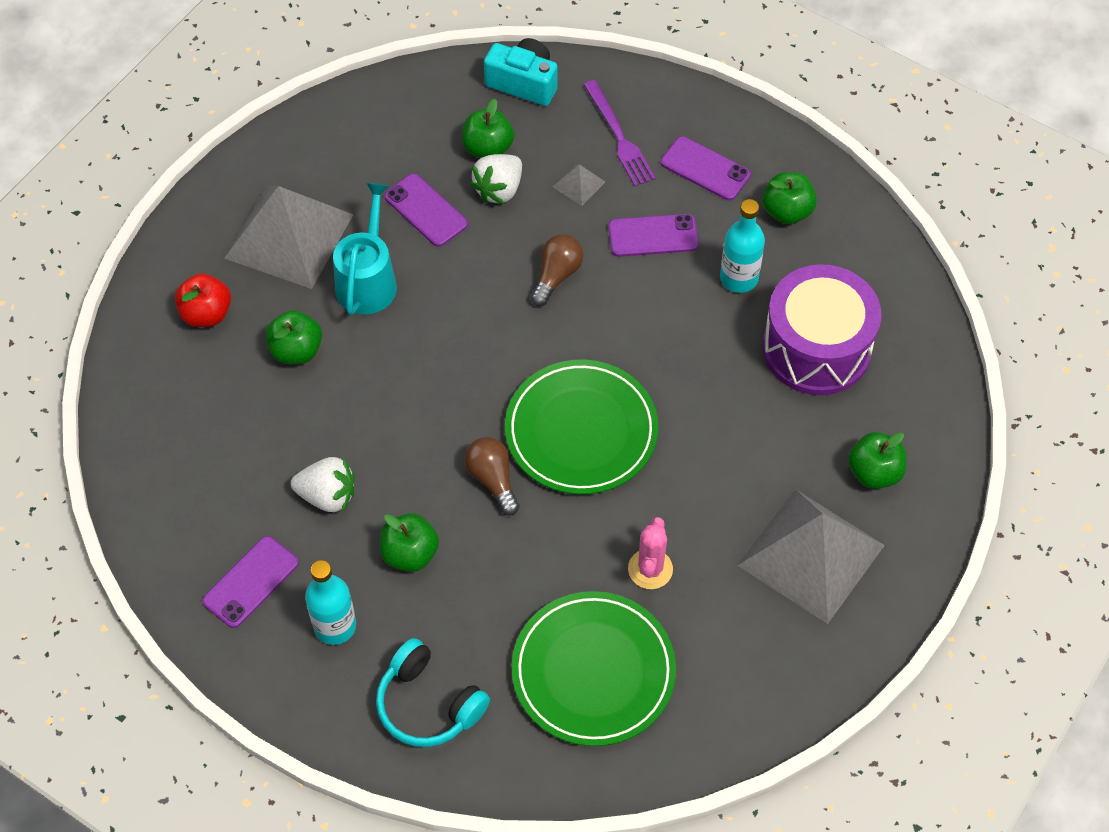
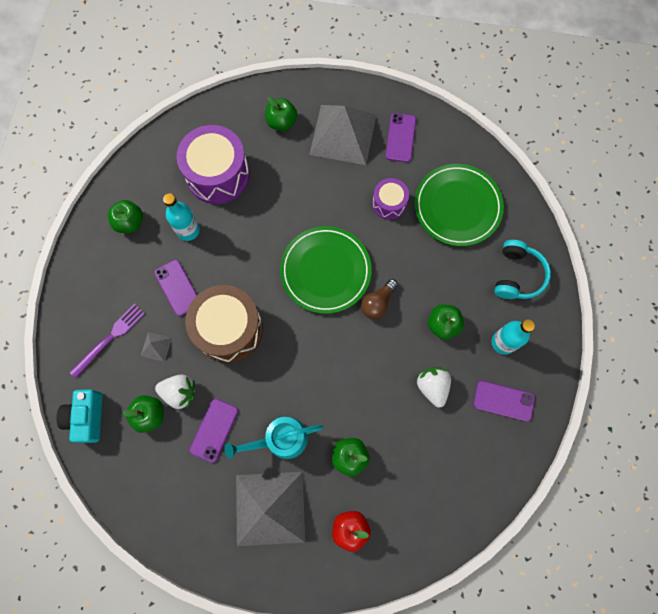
camera: 115 degrees left, 15 degrees up
brown light bulb [531,234,584,306] -> brown drum [185,285,263,363]
pink cactus [628,517,673,589] -> purple drum [372,178,409,220]
purple phone [661,136,751,200] -> purple phone moved to [386,113,416,162]

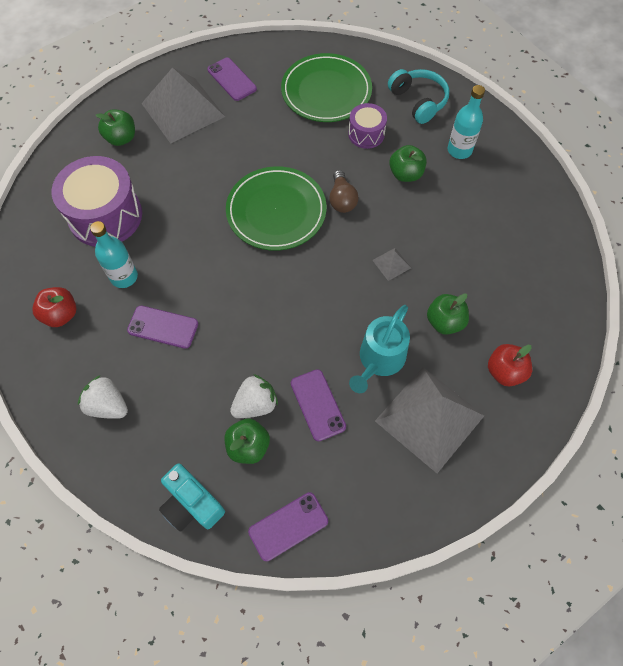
camera: 45 degrees left, 10 degrees down
purple fork [69,304,145,378] -> none
green apple [108,200,143,233] -> red apple [32,287,76,327]
grey pyramid [141,332,172,362] -> grey pyramid moved to [373,248,411,281]
brown drum [185,285,263,363] -> none
purple drum [372,178,409,220] -> purple drum moved to [348,103,387,149]
white strawberry [416,367,451,408] -> white strawberry moved to [78,376,128,419]
purple phone [473,381,535,422] -> purple phone moved to [248,492,328,561]

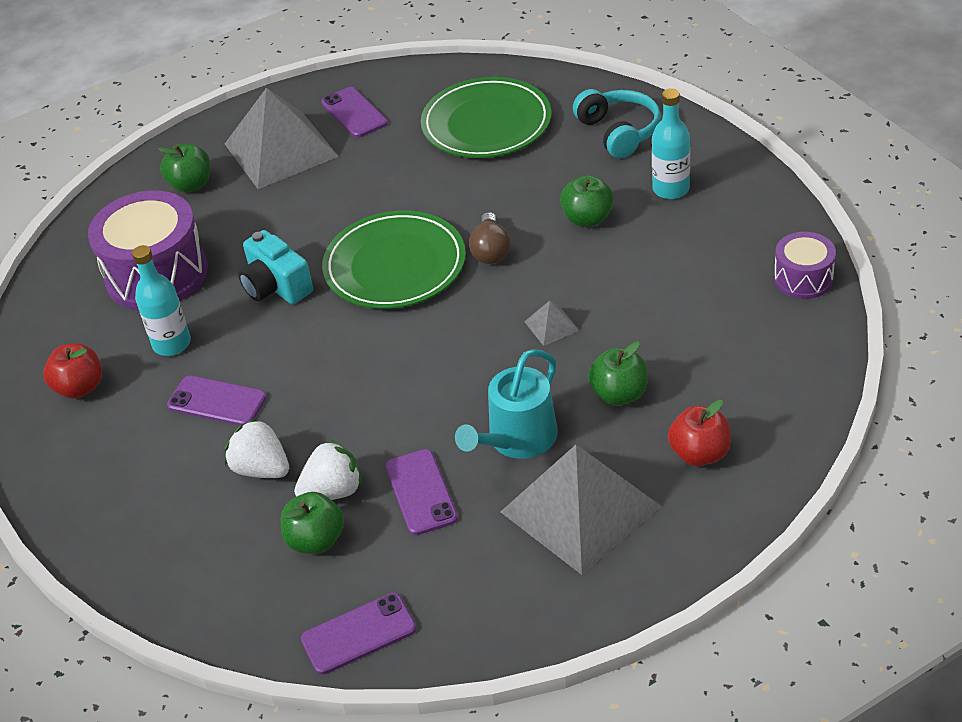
camera: 10 degrees right, 20 degrees down
white strawberry [78,376,128,419] -> white strawberry moved to [225,418,289,478]
turquoise camera [159,463,225,532] -> turquoise camera moved to [238,230,313,304]
purple drum [348,103,387,149] -> purple drum moved to [774,232,836,299]

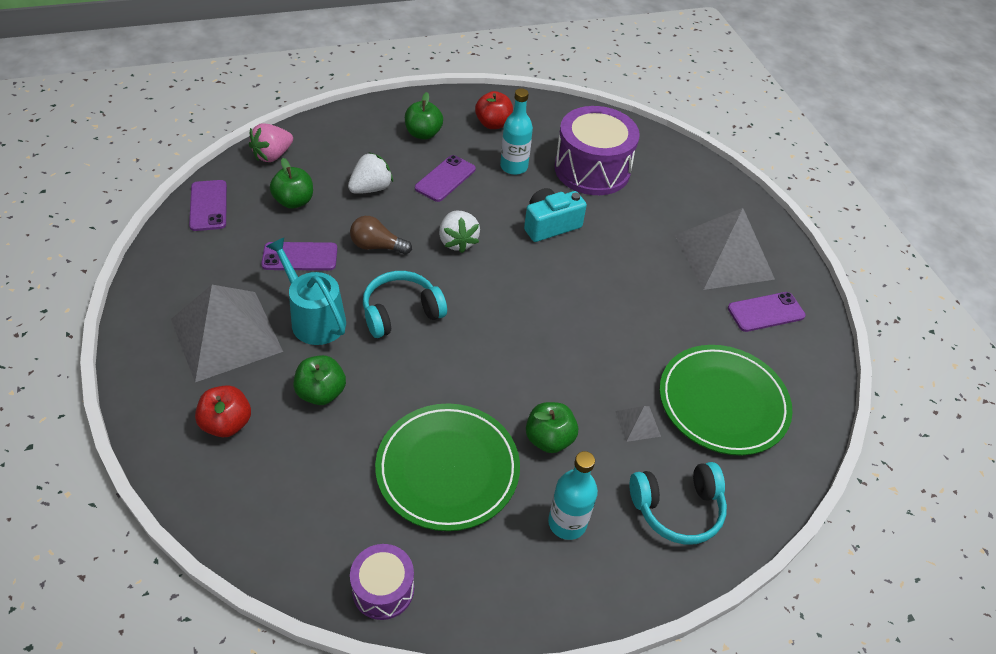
camera: 95 degrees right, 5 degrees up
green apple [158,144,210,193] -> green apple moved to [405,92,443,140]
white strawberry [294,439,362,500] -> white strawberry moved to [439,211,480,253]
green plate [322,211,466,309] -> green plate moved to [375,404,520,531]
brown light bulb [469,212,510,264] -> brown light bulb moved to [350,216,412,255]
grey pyramid [524,301,580,346] -> grey pyramid moved to [615,406,661,442]
none -> pink strawberry [249,123,293,162]
none -> turquoise headphones [363,271,447,338]

